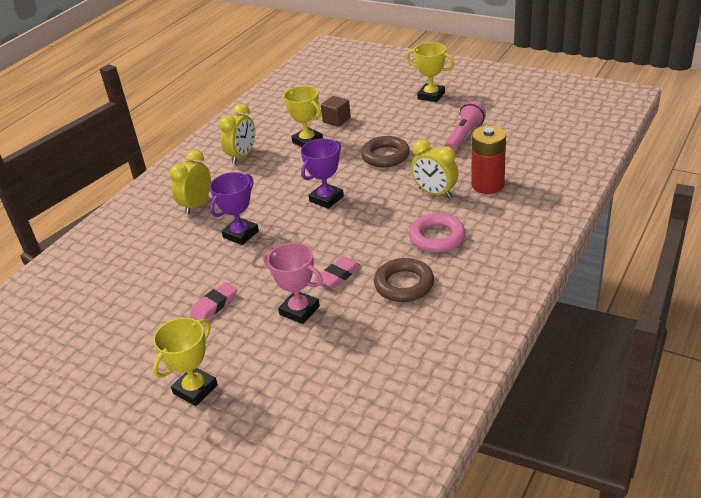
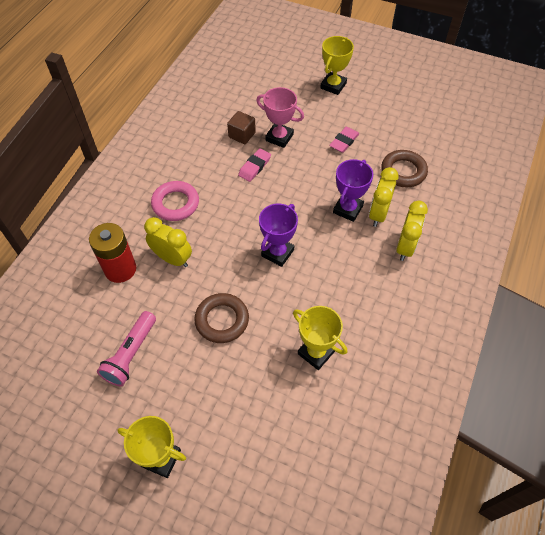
camera: 170 degrees right, 20 degrees up
yellow clock [219,104,255,164] -> yellow clock moved to [369,167,399,227]
brown cube [321,96,351,127] -> brown cube moved to [227,111,256,144]
brown ring [374,258,434,302] -> brown ring moved to [381,150,428,187]

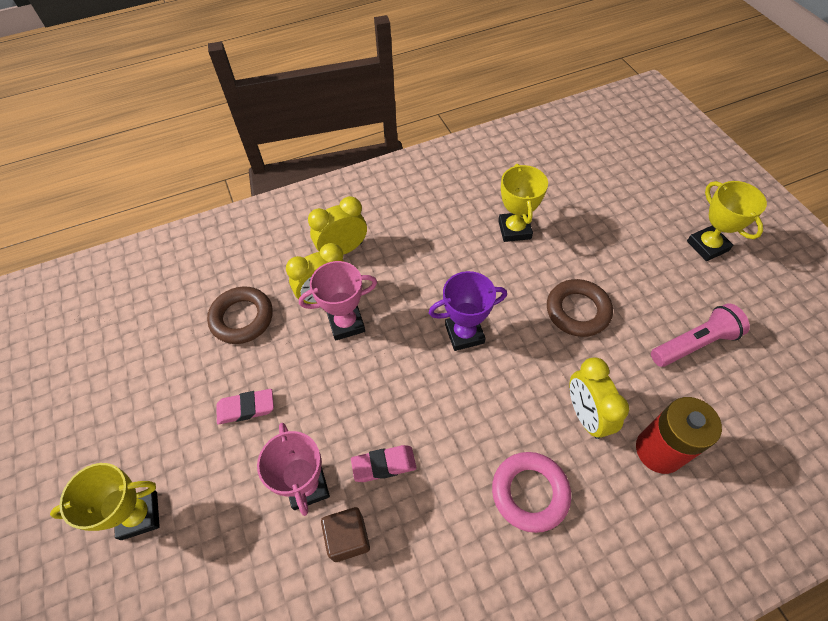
camera: 135 degrees left, 0 degrees up
purple trophy [333,159,373,222] -> pink trophy [299,261,377,341]

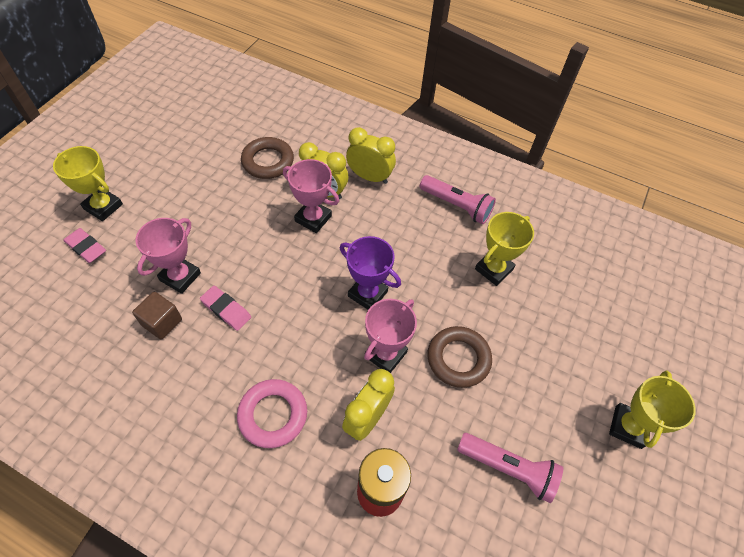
camera: 45 degrees right, 0 degrees up
pink eraser [216,389,274,424] -> pink eraser moved to [63,228,106,263]
none -> pink trophy [364,299,417,373]
none -> pink flashlight [420,175,496,224]

